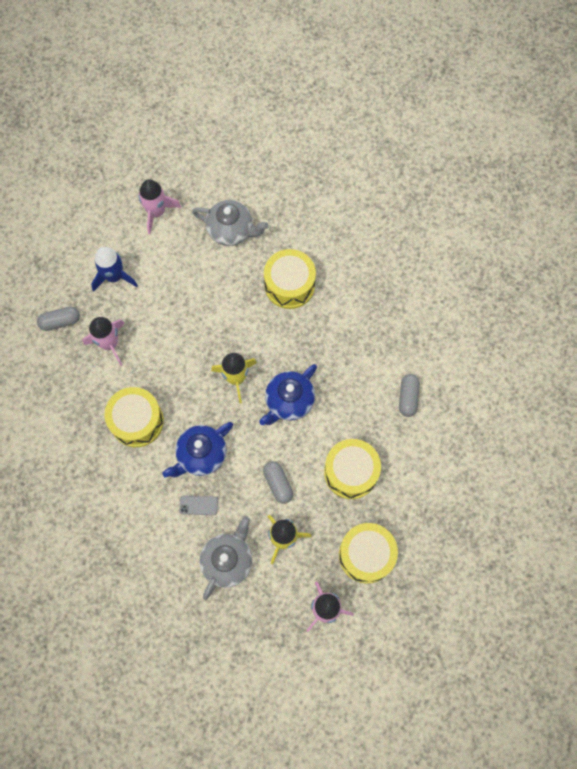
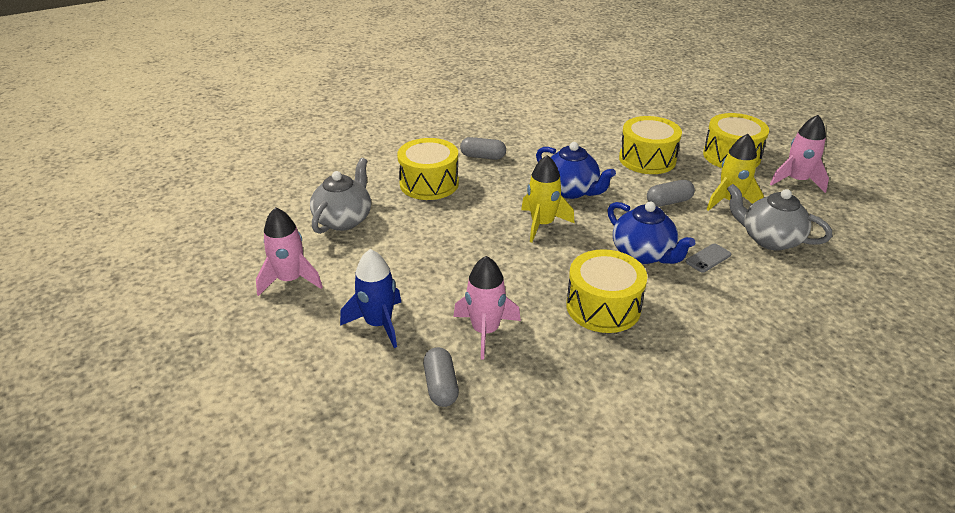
camera: 85 degrees left, 35 degrees down
grey phone [179,495,218,515] -> grey phone turned 45 degrees clockwise [686,244,731,273]
grey capsule [399,374,420,417] -> grey capsule moved to [460,137,506,160]

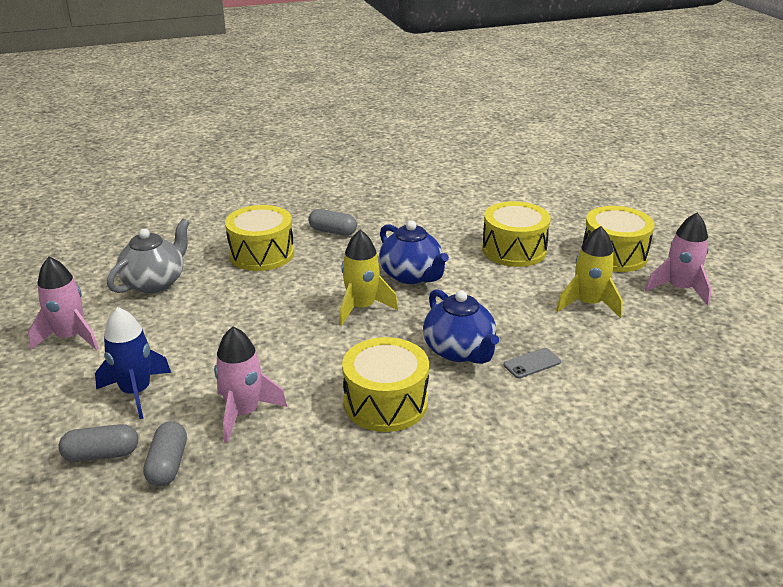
camera: 10 degrees right, 5 degrees down
grey capsule [647,180,695,207] -> grey capsule moved to [58,424,138,462]
grey teapot [727,184,832,250] -> none

